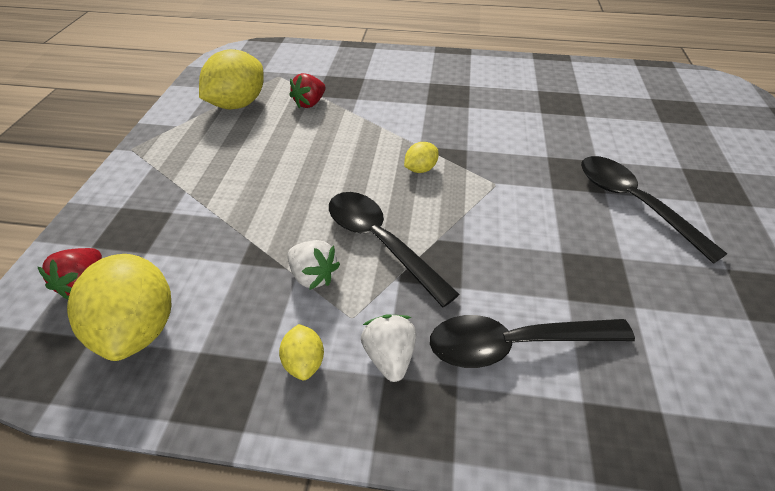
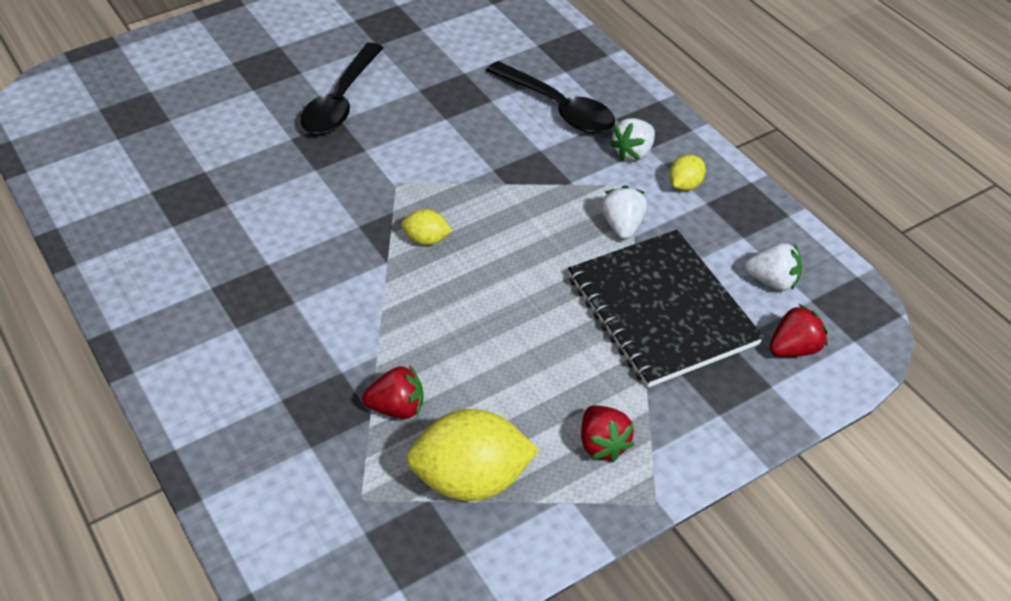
camera: 130 degrees left, 0 degrees up
yellow lemon [67,254,172,361] -> white strawberry [744,243,802,291]
black spoon [329,192,460,307] -> none
none -> black notebook [568,230,764,388]
none -> red strawberry [581,405,635,462]

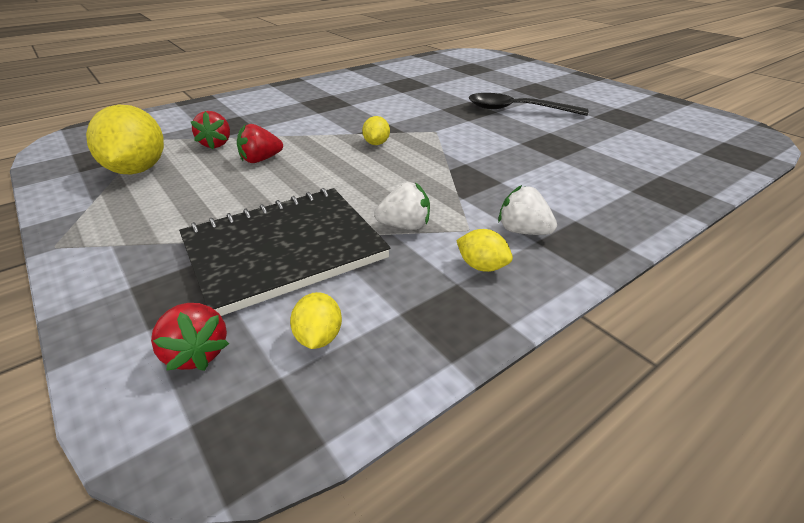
camera: 85 degrees right, 10 degrees down
black spoon [486,61,615,133] -> none
red strawberry [581,405,635,462] -> red strawberry moved to [237,124,283,163]
white strawberry [744,243,802,291] -> yellow lemon [290,292,342,349]

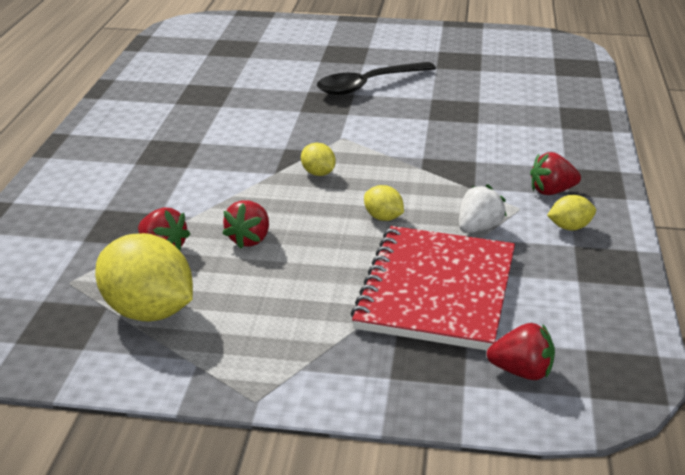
camera: 45 degrees left, 5 degrees down
black notebook [179,188,390,316] -> red notebook [351,226,515,351]
yellow lemon [290,292,342,349] -> yellow lemon moved to [364,185,404,221]
white strawberry [498,185,557,235] -> red strawberry [530,152,581,195]

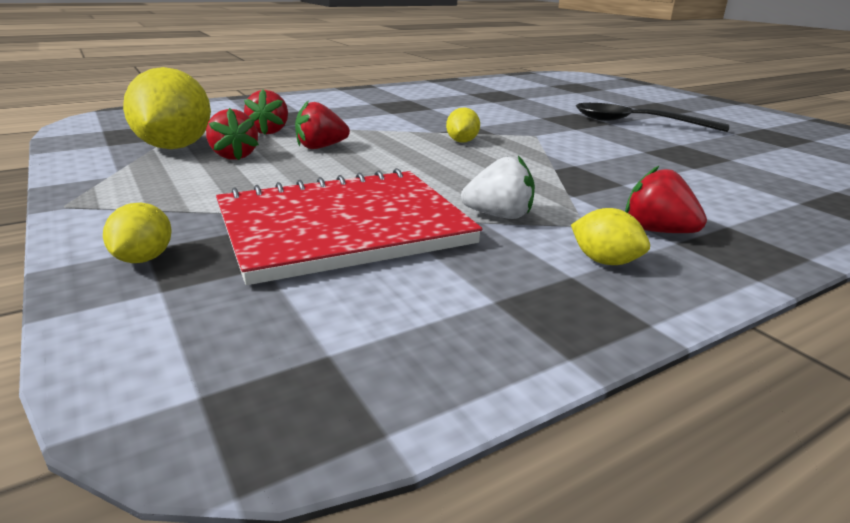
camera: 50 degrees right, 5 degrees down
yellow lemon [364,185,404,221] -> yellow lemon moved to [103,203,171,263]
red strawberry [487,323,555,380] -> red strawberry moved to [206,108,259,160]

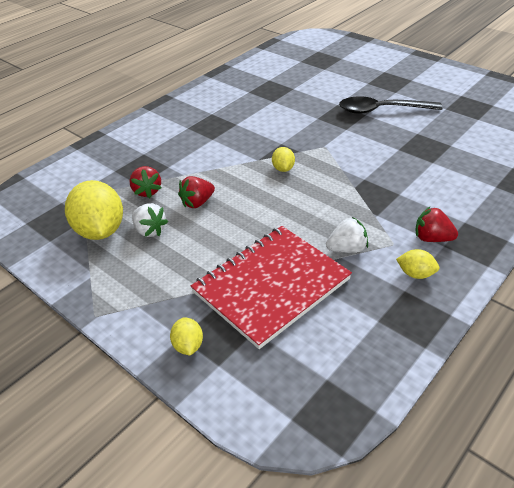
camera: 15 degrees left, 15 degrees up
red strawberry [206,108,259,160] -> white strawberry [132,203,168,237]

